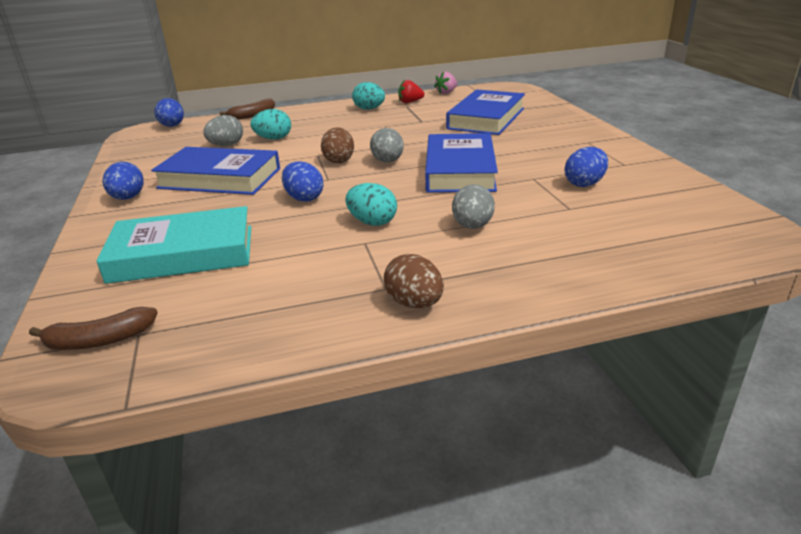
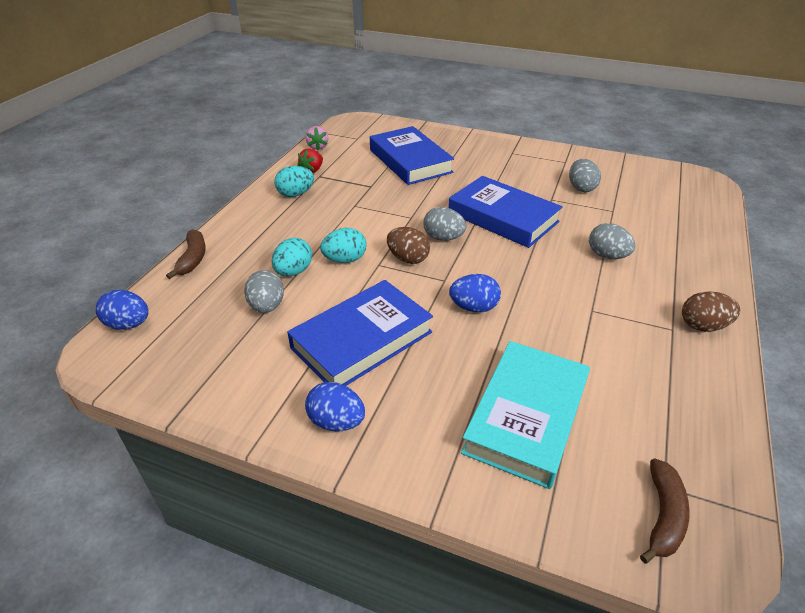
camera: 55 degrees left, 10 degrees up
turquoise egg [345,183,397,226] -> turquoise egg moved to [320,228,367,263]
blue egg [565,147,608,187] -> grey egg [569,159,601,192]

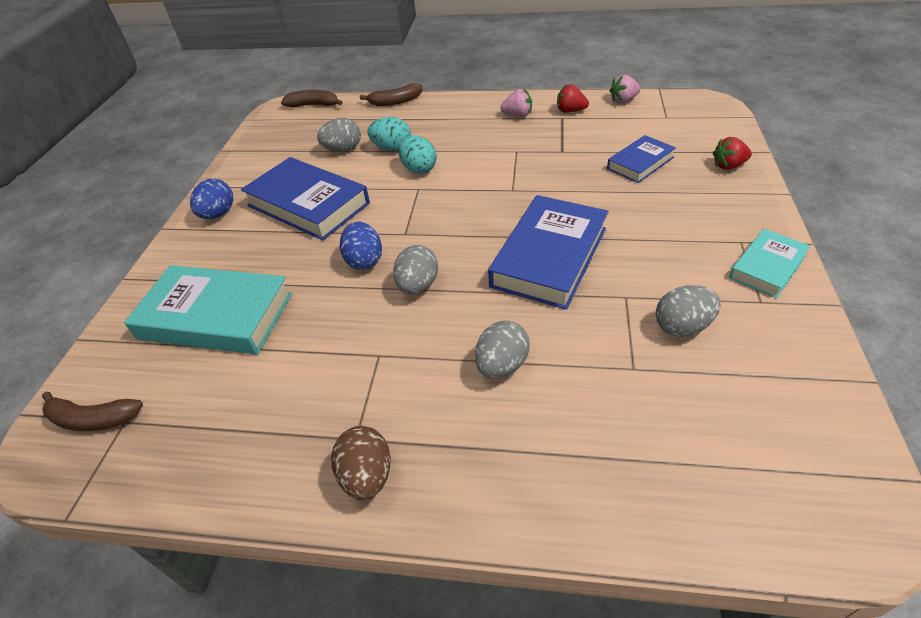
camera: 80 degrees right, 5 degrees up
blue egg [96,290,149,330] -> brown banana [281,90,343,107]
turquoise egg [274,166,314,197] -> pink strawberry [500,89,532,117]
blue book [370,126,454,185] -> blue book [607,135,676,183], size x0.56
brown egg [387,227,430,264] -> none
grey egg [423,207,467,241] -> grey egg moved to [393,245,438,294]
none -> red strawberry [713,137,752,170]
none -> turquoise book [729,229,811,298]

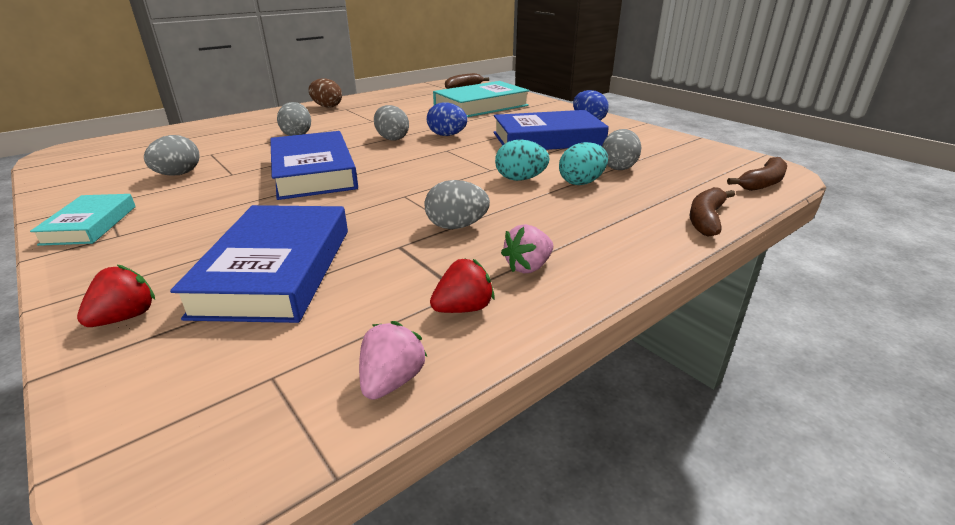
camera: 130 degrees right, 15 degrees down
blue book [607,135,676,183] -> blue book [170,205,348,323], size x1.77
none -> grey egg [425,180,490,229]

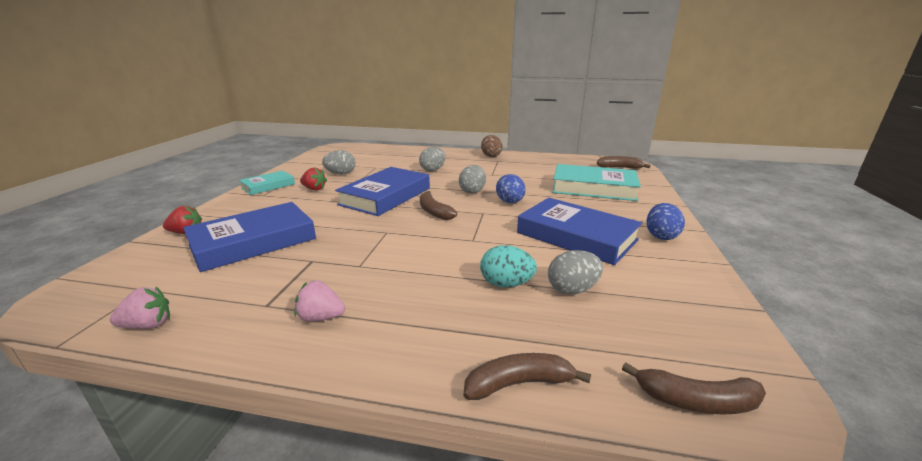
camera: 50 degrees right, 5 degrees down
grey egg [425,180,490,229] -> none
red strawberry [430,258,495,313] -> red strawberry moved to [300,167,327,191]
turquoise egg [495,140,550,181] -> none
none -> brown banana [420,191,457,220]

